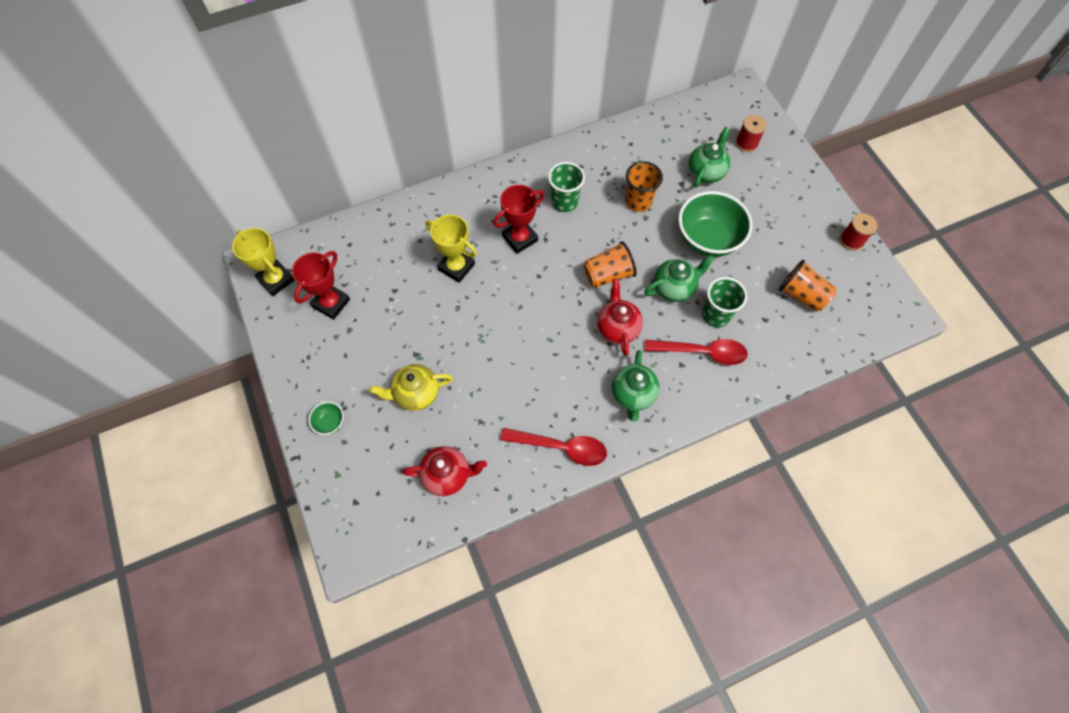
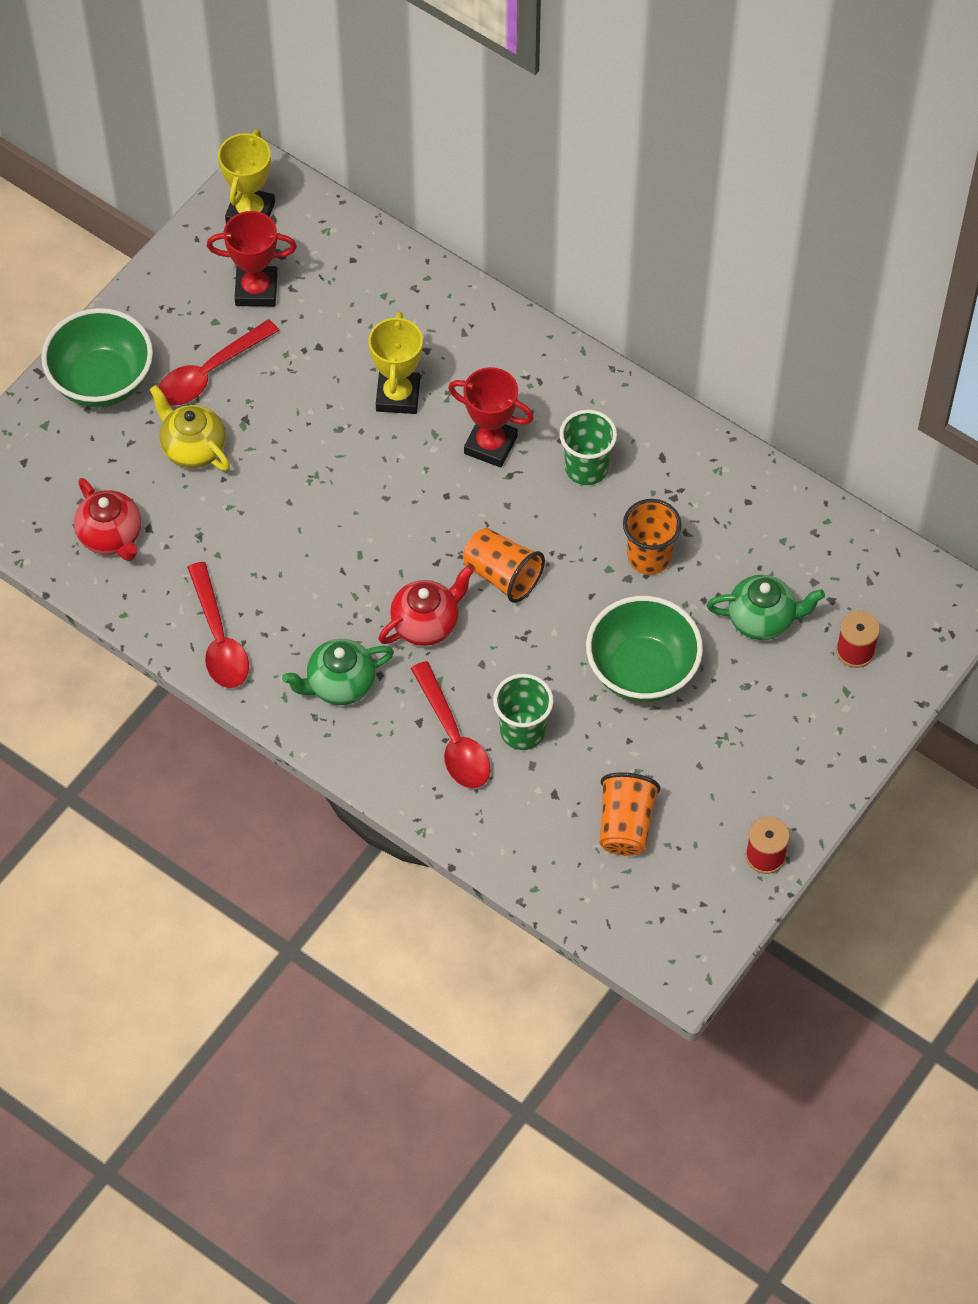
camera: 60 degrees right, 5 degrees down
green bowl [308,402,344,435] -> green bowl [41,308,153,407], size x2.33
green teapot [644,255,715,302] -> none
none -> red spoon [158,319,279,406]

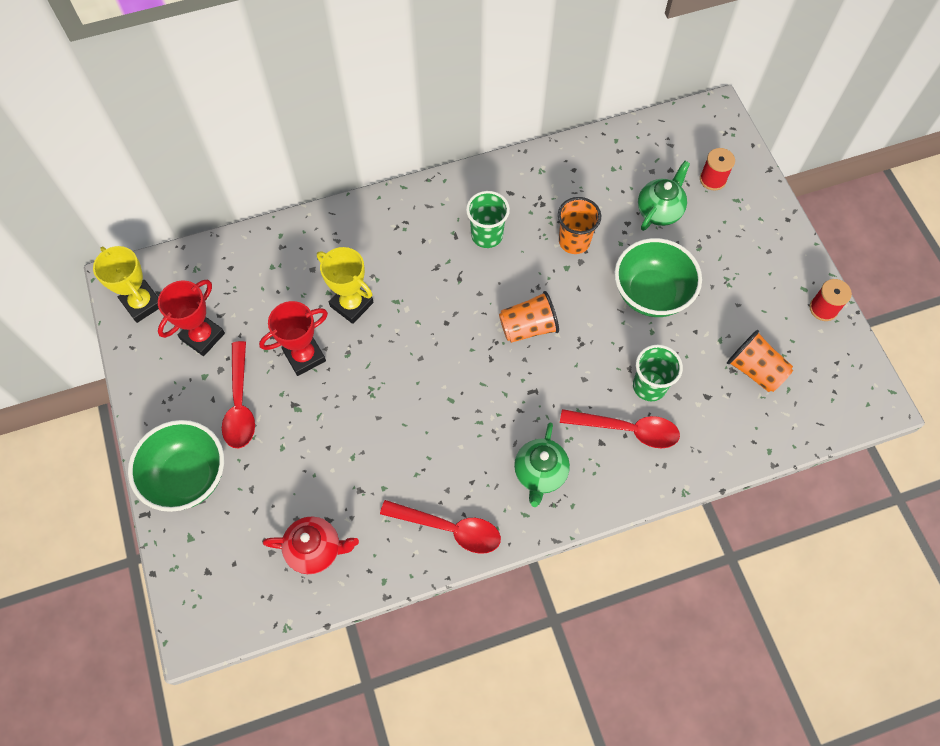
camera: 55 degrees left, 5 degrees up
yellow teapot [150,385,230,471] -> none
red teapot [378,565,474,646] -> none
red trophy [448,367,534,468] -> red trophy moved to [259,301,328,376]

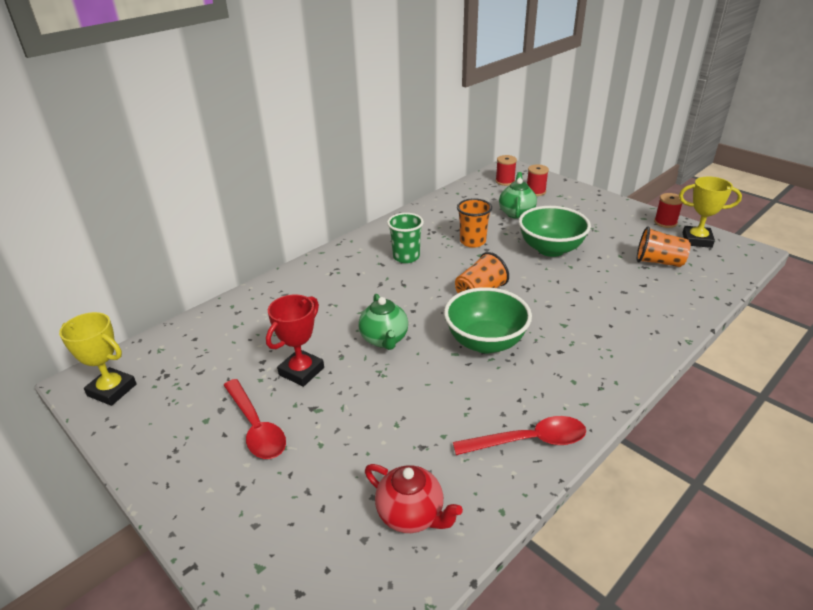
camera: 25 degrees left, 30 degrees down
green bowl [128,420,224,512] -> green bowl moved to [444,287,532,353]
red trophy [158,280,225,356] -> none
red teapot [263,516,359,574] -> red teapot turned 60 degrees clockwise [365,464,463,533]
yellow trophy [317,247,374,324] -> yellow trophy moved to [679,176,742,248]
green teapot [514,423,570,507] -> green teapot moved to [358,294,408,350]
red spoon [560,409,680,448] -> none
green cup [633,345,683,401] -> none
none -> red spool [496,155,517,186]

